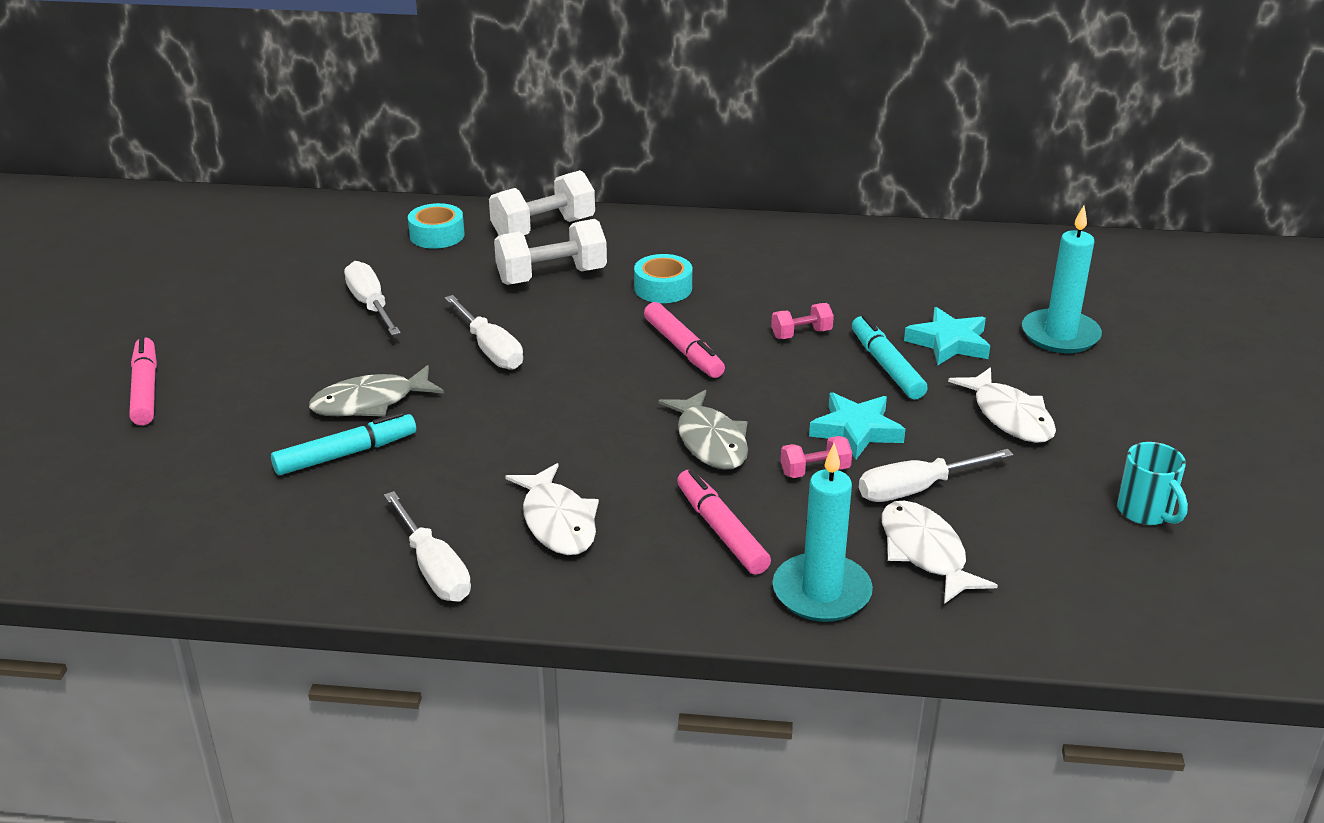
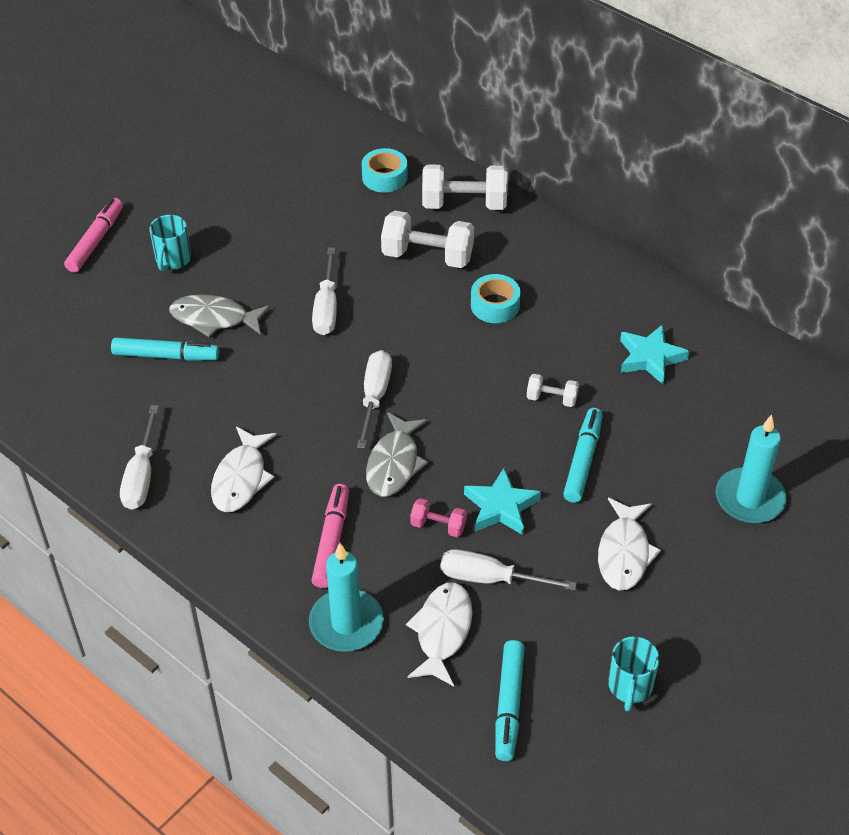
camera: 35 degrees right, 15 degrees up
white screwdriver [344,261,401,335] -> white screwdriver moved to [357,350,392,449]
pink marker [644,302,725,378] -> none
pink dumbbell [771,303,834,339] -> white dumbbell [527,374,579,407]
turquoise star [904,307,990,365] -> turquoise star moved to [620,324,690,384]
none -> turquoise mug [149,215,191,271]
none -> turquoise marker [495,640,525,761]

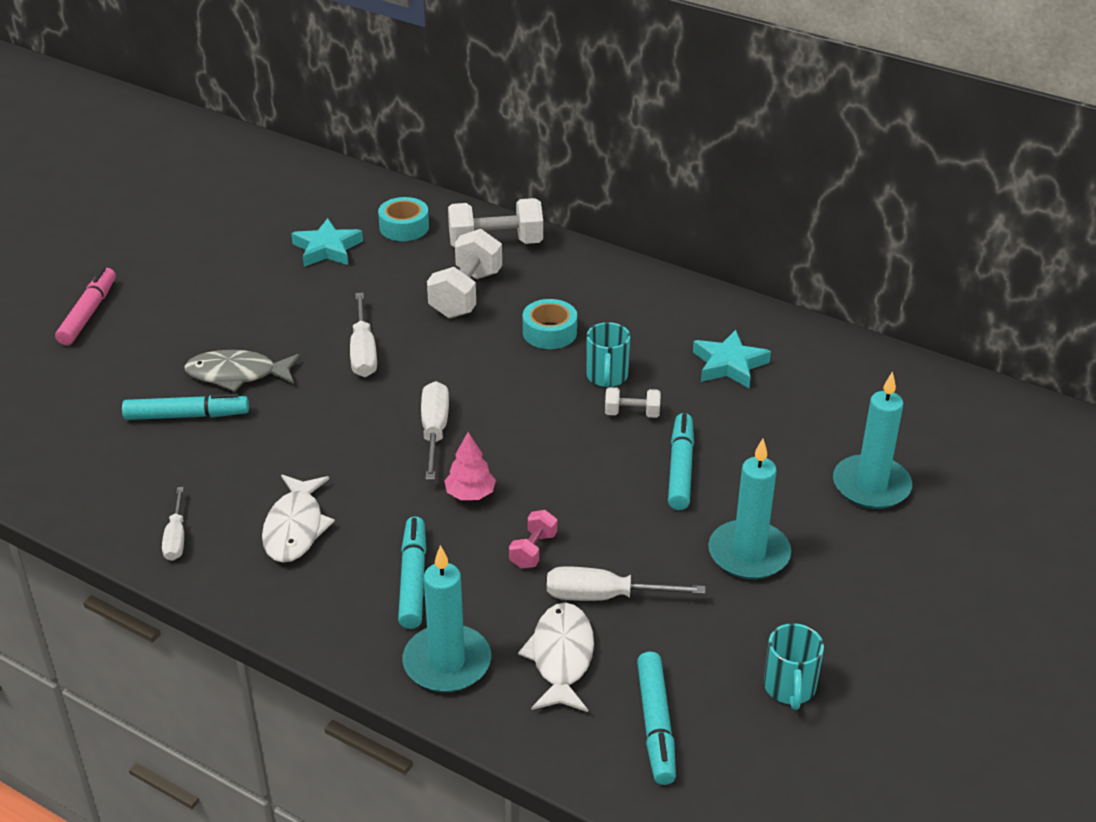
camera: 10 degrees left, 10 degrees down
white screwdriver [120,405,159,510] -> white screwdriver [162,487,184,561], size x0.67
turquoise mug [149,215,191,271] -> turquoise mug moved to [586,322,631,388]
pink marker [311,484,349,588] -> turquoise marker [398,517,426,629]
grey fish [366,412,428,497] -> pink tree [444,432,496,500]
white dumbbell [381,211,474,268] -> white dumbbell turned 75 degrees counterclockwise [427,229,502,318]
pink dumbbell [410,498,467,537] -> pink dumbbell turned 75 degrees counterclockwise [509,510,557,569]
turquoise star [464,468,541,535] -> turquoise star moved to [291,218,363,267]
white fish [598,498,661,591] -> turquoise candle [708,439,791,579]

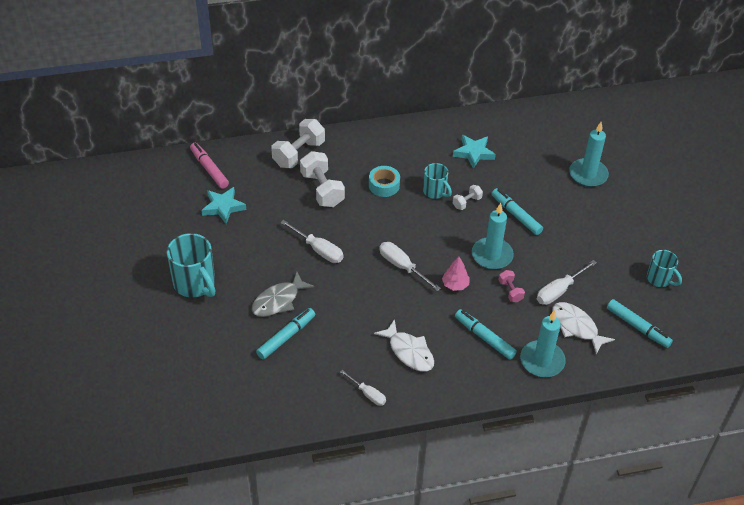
camera: 45 degrees left, 10 degrees up
pink marker [55,267,116,345] -> pink marker moved to [190,143,229,189]
turquoise tape [378,197,429,241] -> none
turquoise candle [708,439,791,579] -> turquoise candle moved to [472,203,514,270]
none -> turquoise mug [167,233,216,298]

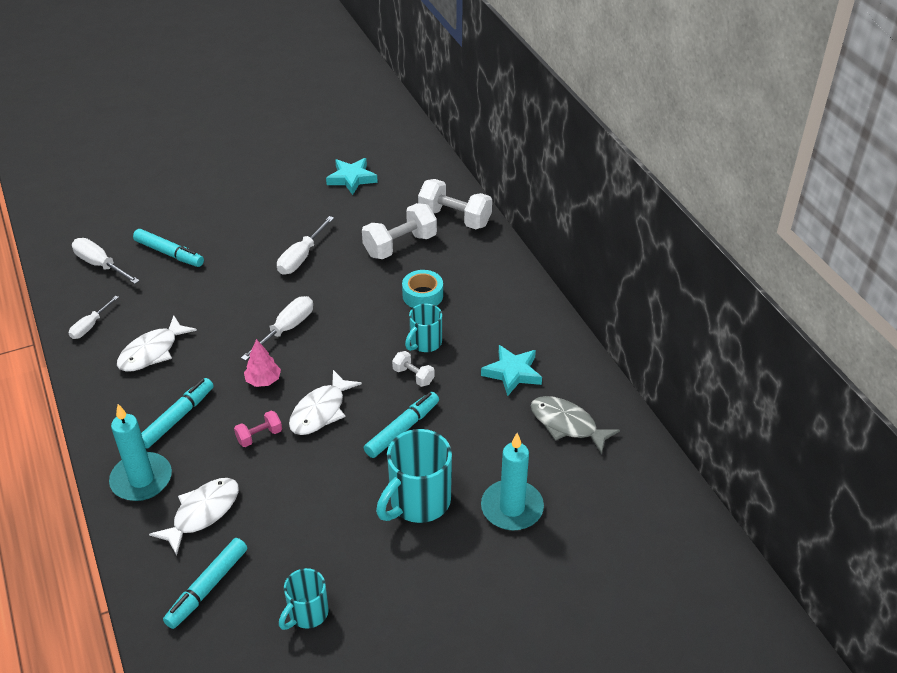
camera: 80 degrees right, 5 degrees down
turquoise mug [167,233,216,298] -> turquoise mug moved to [376,429,452,523]
pink marker [190,143,229,189] -> none
grey fish [252,272,314,317] -> grey fish moved to [530,396,620,454]
turquoise candle [472,203,514,270] -> white fish [289,370,362,435]
white screwdriver [537,260,597,305] -> white screwdriver moved to [72,238,140,284]

